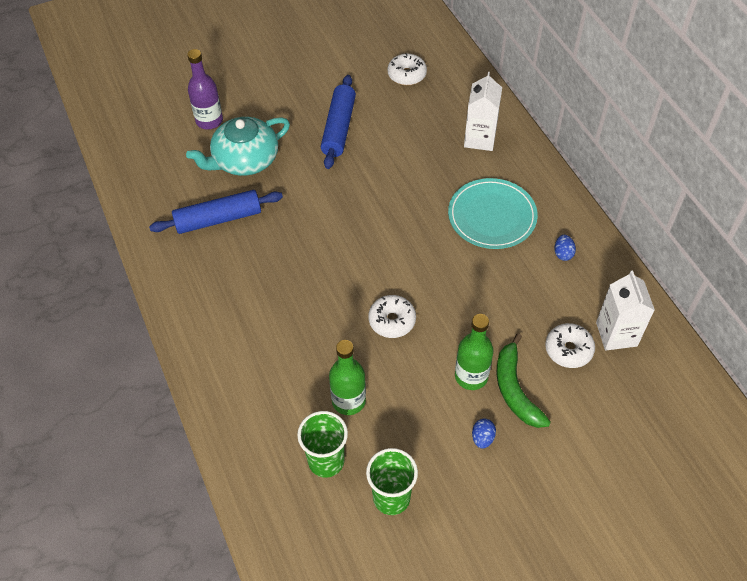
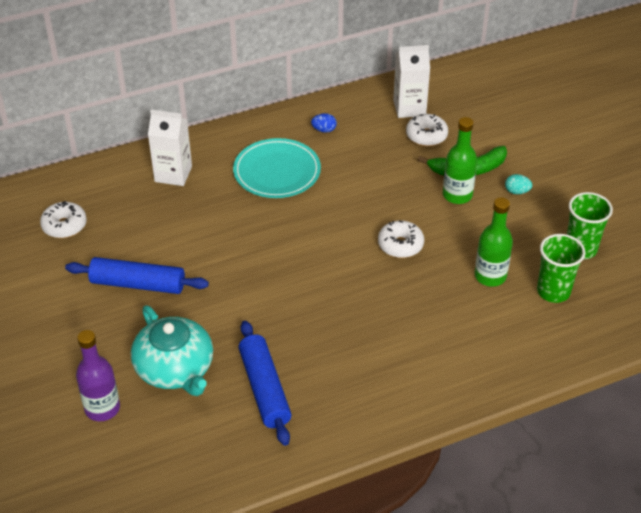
camera: 90 degrees left, 10 degrees down
blue egg [472,419,496,448] -> turquoise egg [505,174,532,194]

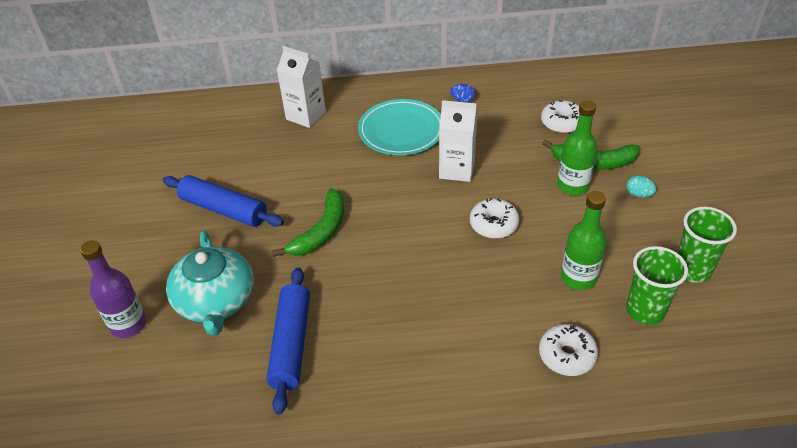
camera: 20 degrees right, 0 degrees up
white donut [40,201,87,238] -> white donut moved to [539,324,598,376]
white carton [393,45,430,118] -> white carton moved to [439,100,478,182]
none -> green banana [272,188,344,257]

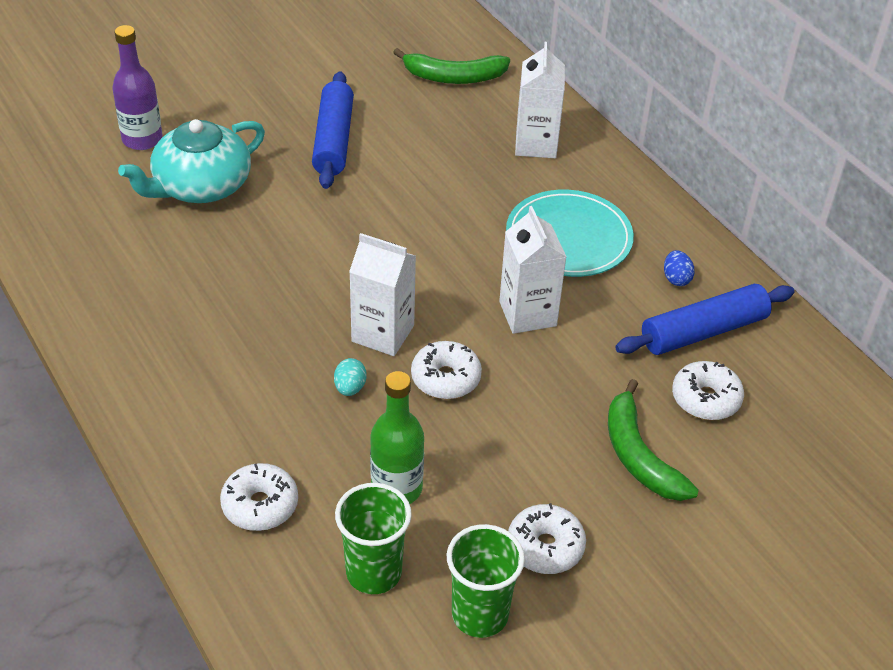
camera: 60 degrees right, 0 degrees up
blue rolling pin [266,267,310,415] -> blue rolling pin moved to [615,284,794,355]
green banana [272,188,344,257] -> green banana moved to [393,48,510,84]
green bottle [557,100,597,196] -> none
turquoise egg [626,175,656,198] -> turquoise egg moved to [334,358,367,396]
none -> white carton [349,233,416,356]
none -> white donut [508,503,586,574]

